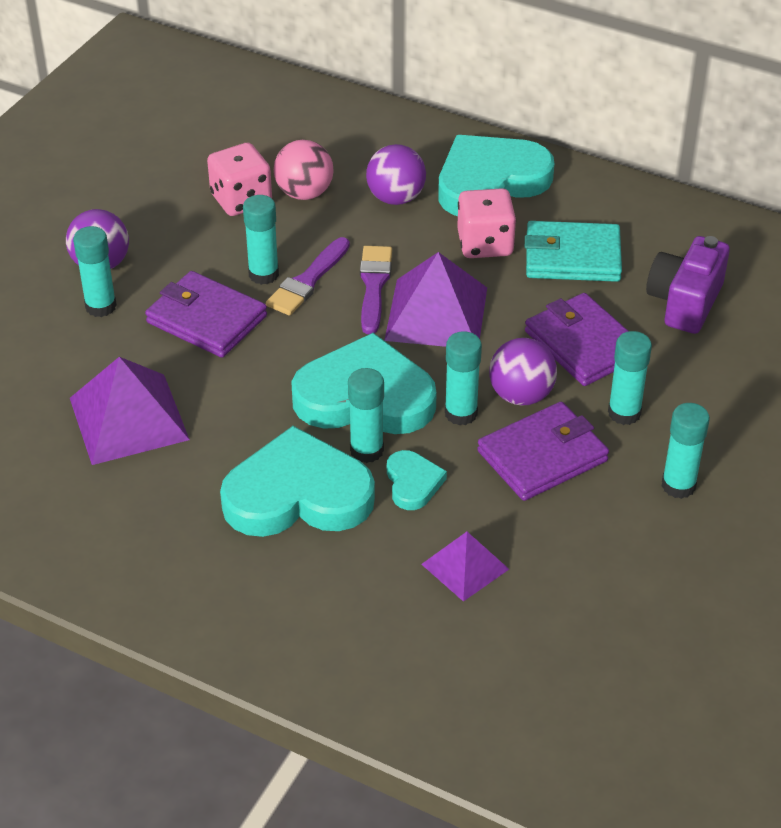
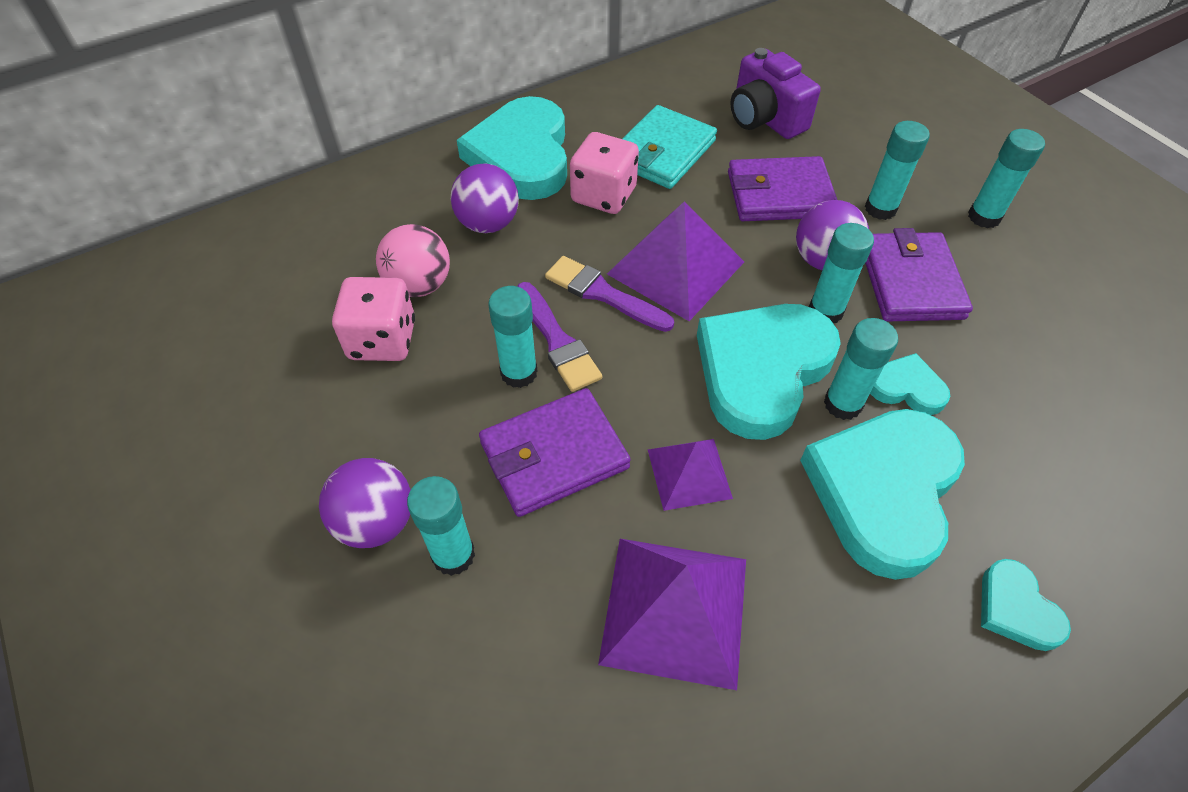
camera: 60 degrees left, 10 degrees up
purple pyramid [421,532,509,601] -> purple pyramid moved to [648,439,733,511]
none -> turquoise heart [981,559,1071,651]

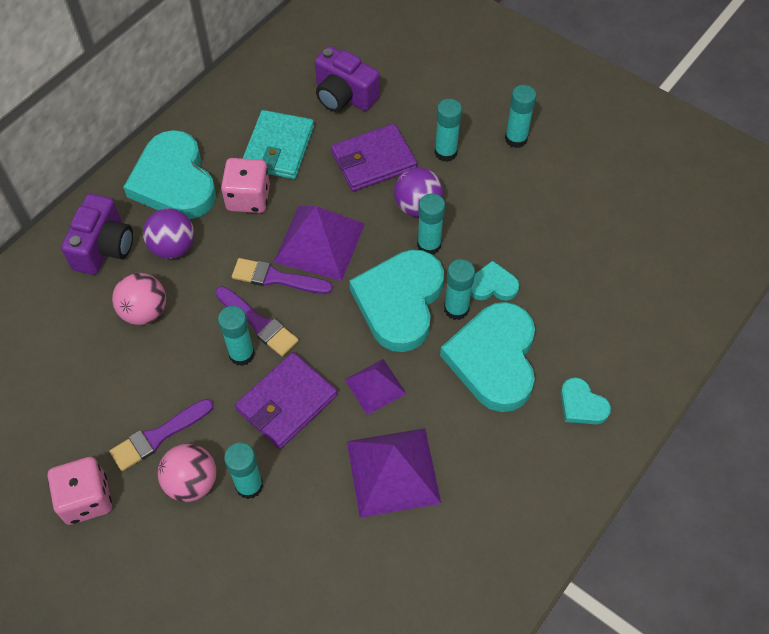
camera: 20 degrees left, 5 degrees up
purple ball [319,458,411,548] -> pink ball [158,444,216,502]
pink dice [332,277,415,361] -> pink dice moved to [48,457,112,525]
purple wallet [865,228,973,321] -> none
none -> purple camera [61,194,133,275]
none -> purple brush [109,399,214,471]

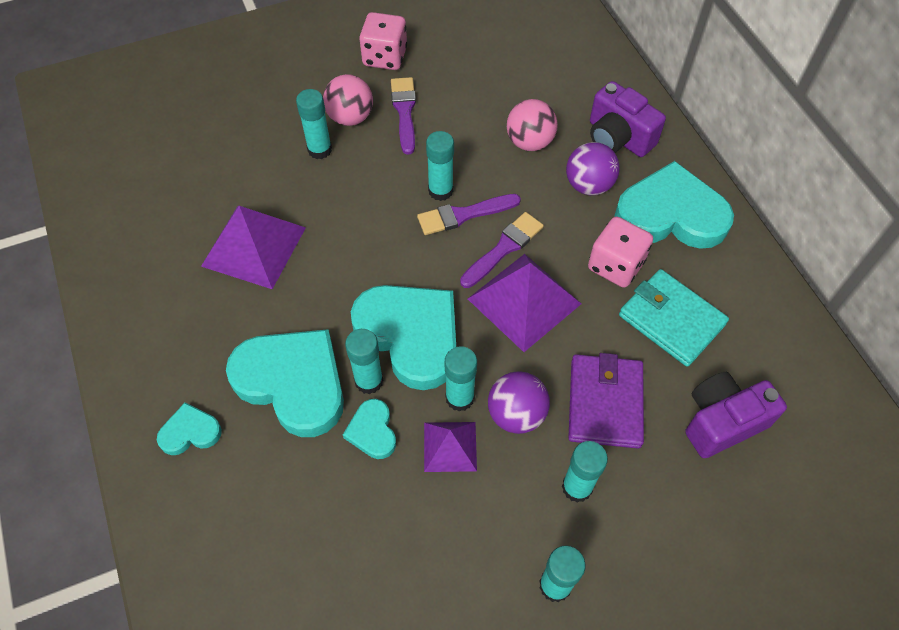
camera: 120 degrees right, 0 degrees up
purple wallet [235,352,337,449] -> none
purple pyramid [345,359,406,415] -> purple pyramid moved to [424,422,477,472]
turquoise heart [471,261,520,301] -> turquoise heart turned 135 degrees clockwise [343,399,396,459]

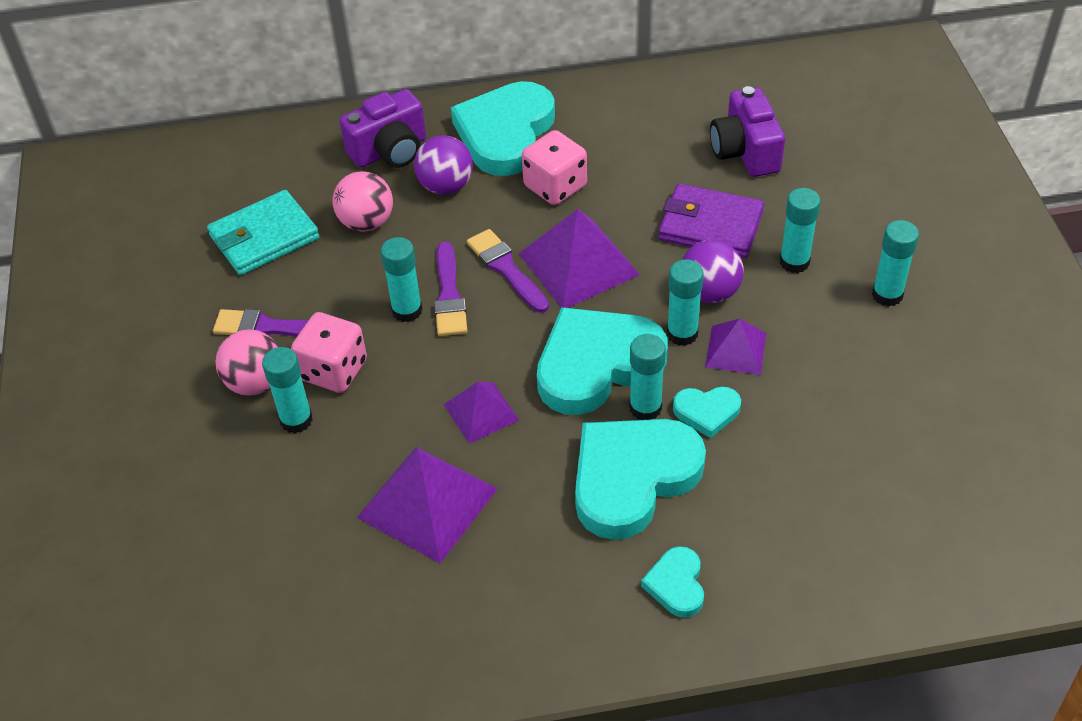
camera: 75 degrees left, 10 degrees down
pink dice [359,12,407,70] -> pink dice moved to [291,312,367,393]
turquoise wallet [619,269,729,367] -> turquoise wallet moved to [207,190,319,275]
none -> purple pyramid [444,382,520,444]

